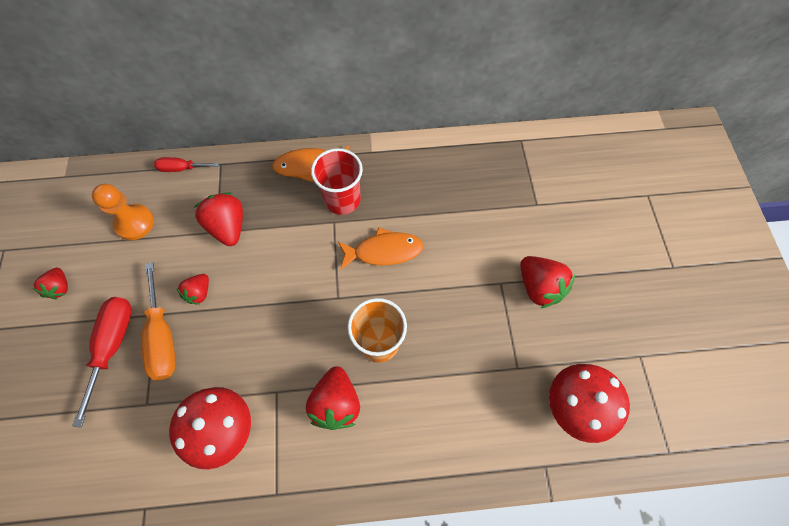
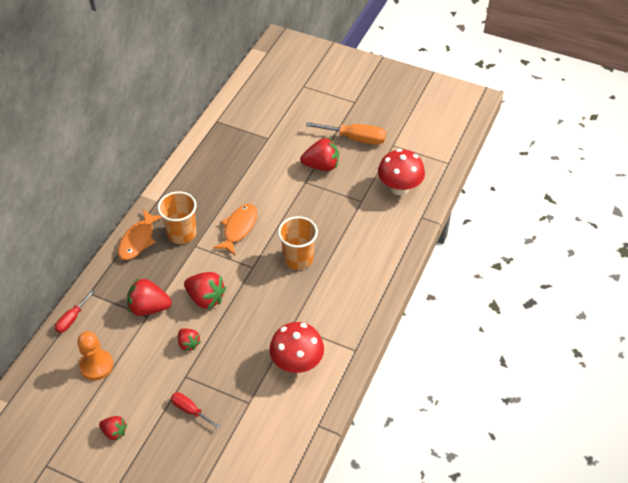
camera: 60 degrees left, 15 degrees down
red screwdriver [72,297,132,427] -> red screwdriver [171,392,220,429], size x0.59
orange screwdriver [141,262,176,381] -> orange screwdriver moved to [306,122,386,145]
red strawberry [306,366,360,430] -> red strawberry moved to [184,272,226,309]
red cup [311,148,363,215] -> orange cup [158,191,197,244]

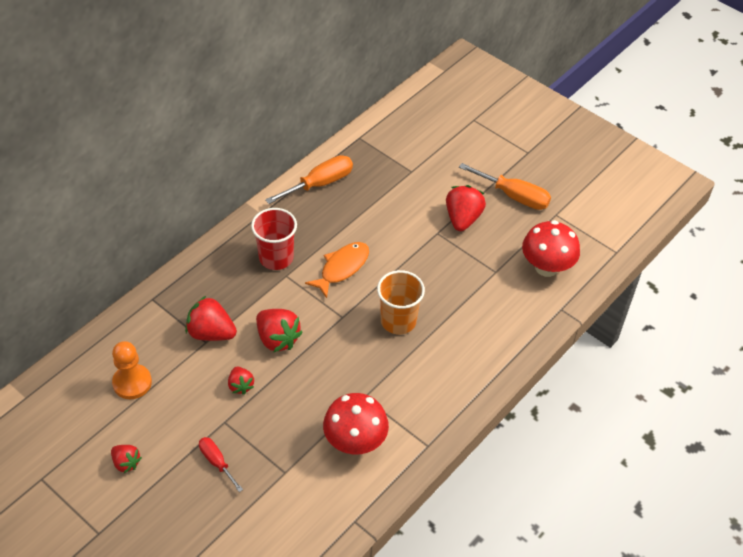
camera: 15 degrees right, 0 degrees up
red screwdriver [55,290,95,333] -> none
orange fish [118,209,162,260] -> none
orange cup [158,191,197,244] -> red cup [251,208,297,270]
red strawberry [300,138,339,171] -> red strawberry turned 90 degrees counterclockwise [446,185,486,231]
none -> orange screwdriver [265,155,353,204]

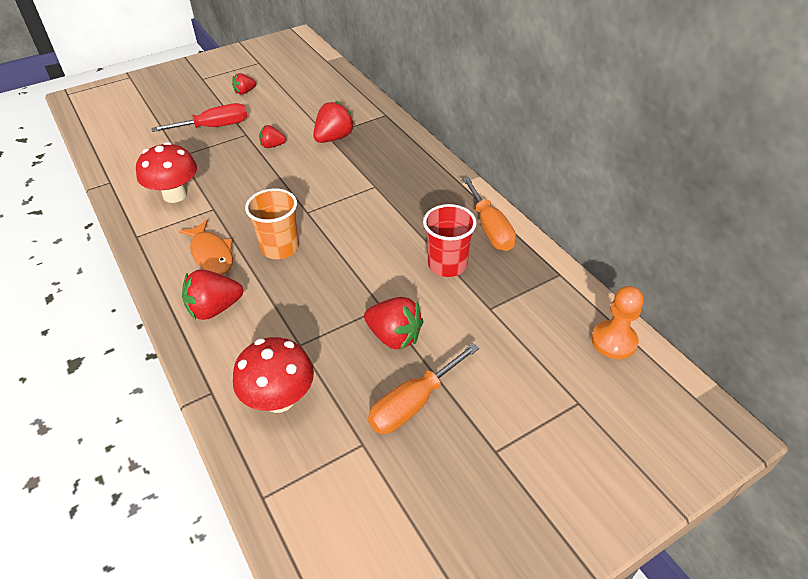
camera: 110 degrees right, 5 degrees down
orange pawn [112,341,152,399] -> orange pawn moved to [591,286,644,359]
red screwdriver [199,437,243,492] -> red screwdriver [151,103,247,132], size x1.69
red cup [251,208,297,270] -> red cup moved to [423,204,477,277]
red strawberry [256,309,303,353] -> red strawberry moved to [182,269,243,320]
orange fish [305,242,369,298] -> orange fish moved to [179,220,233,274]

